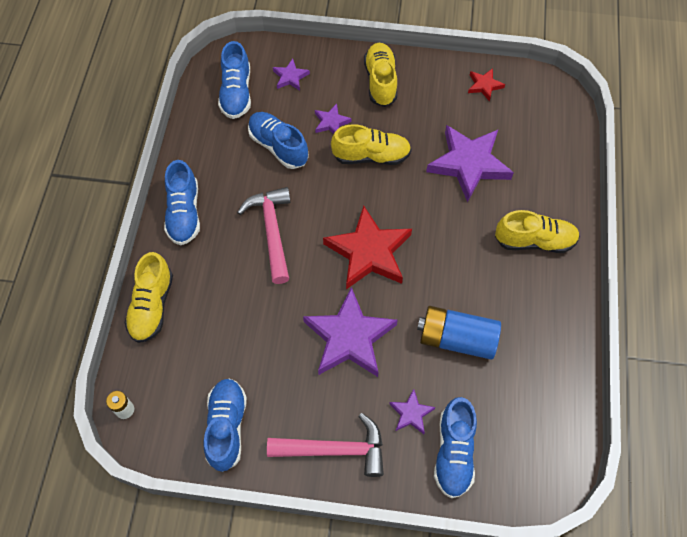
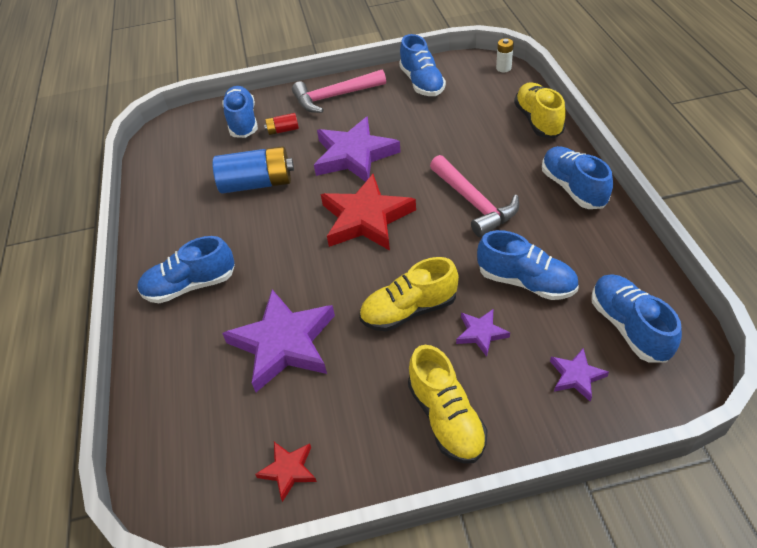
camera: 165 degrees right, 15 degrees down
purple star [389,389,435,434] -> red battery [264,113,299,135]
yellow shoe [495,210,580,253] -> blue shoe [137,236,235,303]

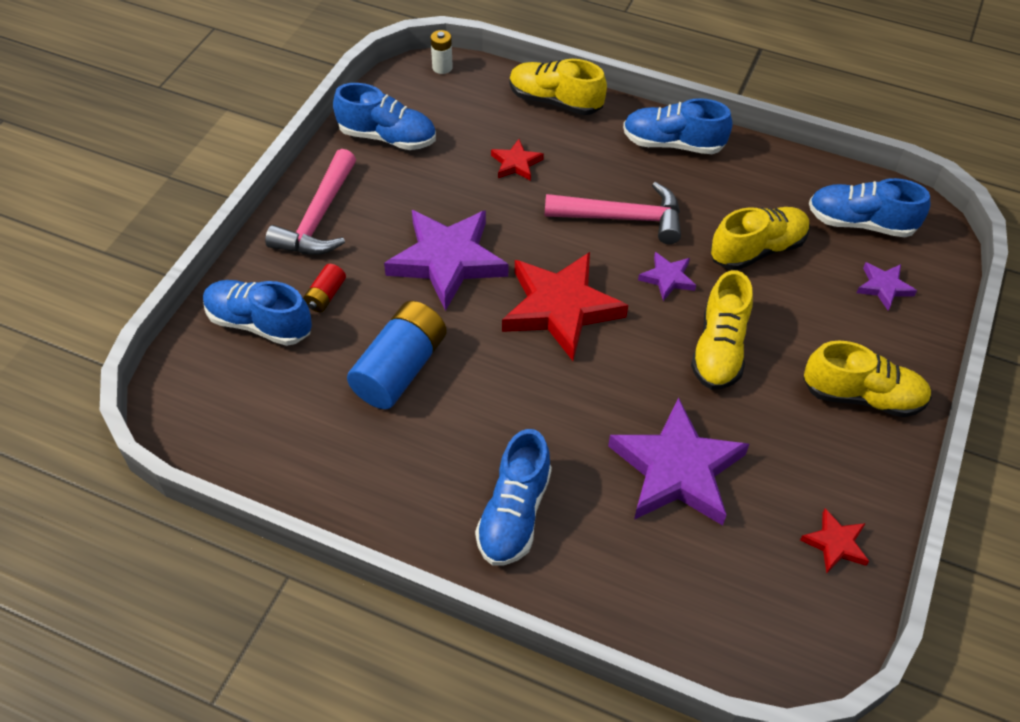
camera: 60 degrees left, 5 degrees up
purple star [456,309,510,357] -> purple star moved to [638,252,696,301]
blue shoe [477,230,579,300] -> yellow shoe [711,207,810,270]
none -> red star [491,139,544,181]

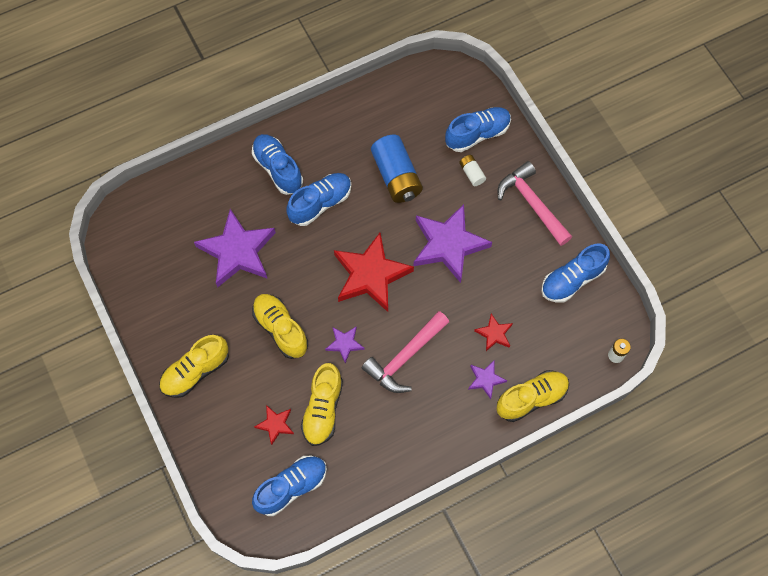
camera: 130 degrees right, 15 degrees up
red battery [303,264,346,312] -> white battery [459,155,486,186]
blue shoe [623,98,732,154] -> blue shoe moved to [287,173,351,226]
red star [800,508,869,573] -> red star moved to [254,405,294,445]
purple star [857,262,917,310] -> purple star moved to [468,360,507,399]

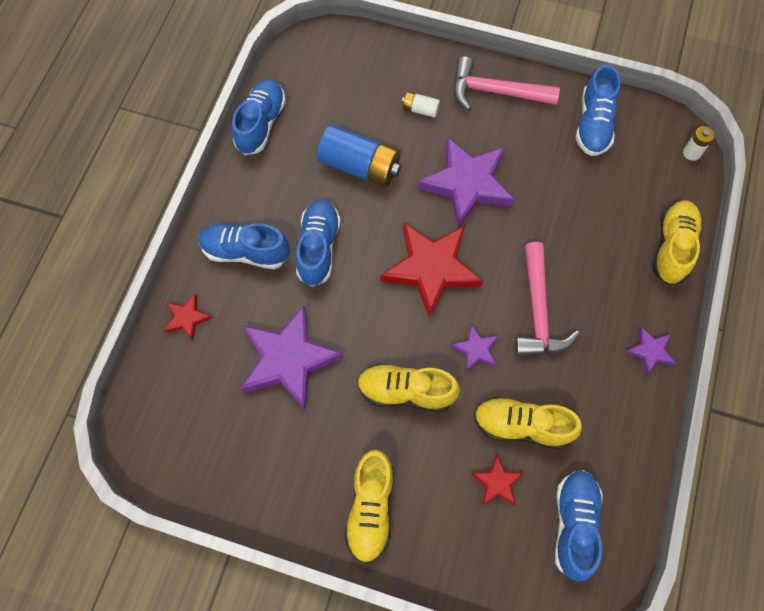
camera: 45 degrees left, 0 degrees up
yellow shoe [301,363,343,446] -> yellow shoe turned 135 degrees clockwise [474,396,582,449]
blue shoe [445,107,511,152] -> blue shoe moved to [232,79,286,155]
purple star [468,360,507,399] -> purple star moved to [625,327,676,375]
red star [474,314,513,351] -> red star moved to [164,294,212,341]

